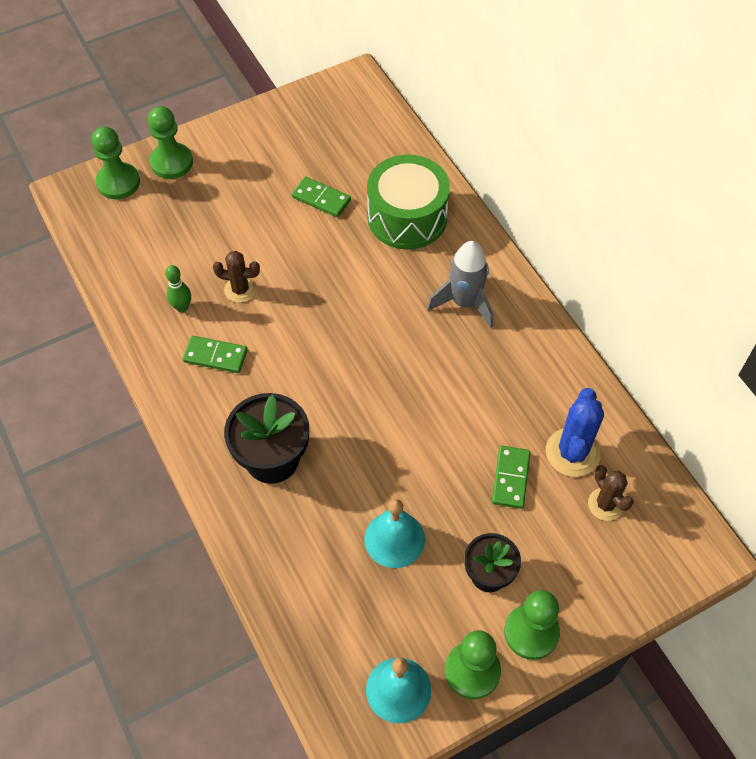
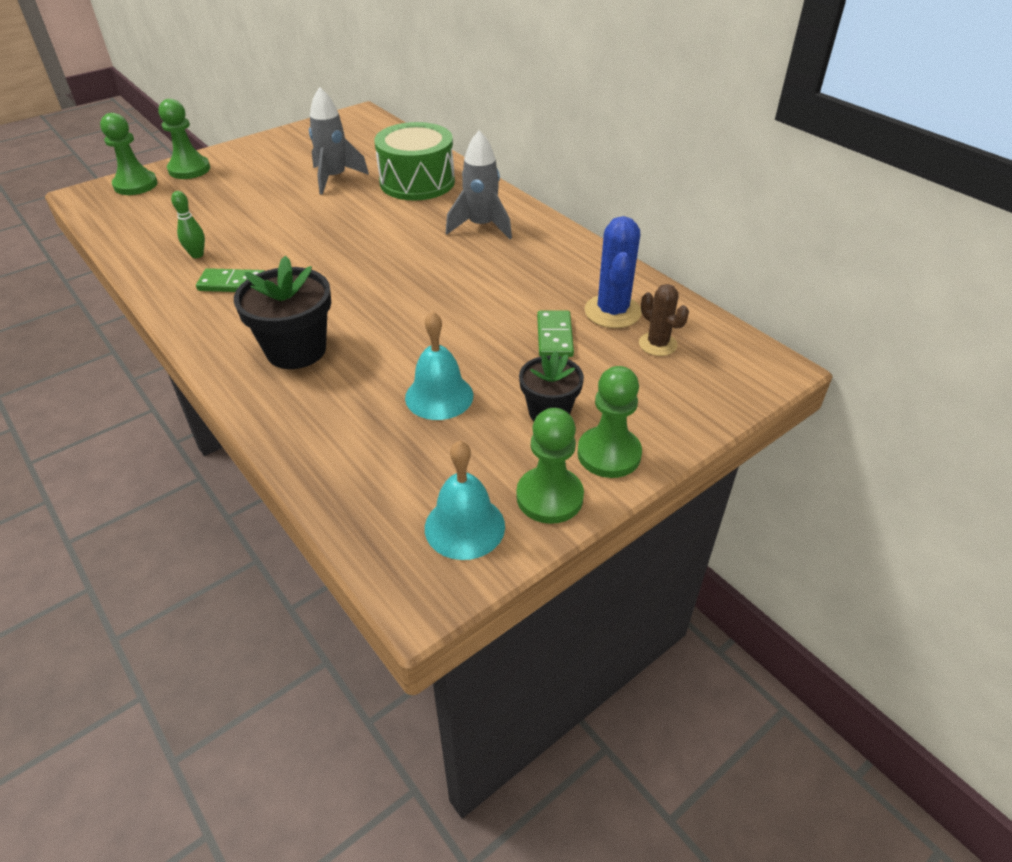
camera: 10 degrees left, 15 degrees down
brown cactus [213,251,260,303] -> none
green domino [292,176,351,217] -> grey rocket [309,87,369,195]

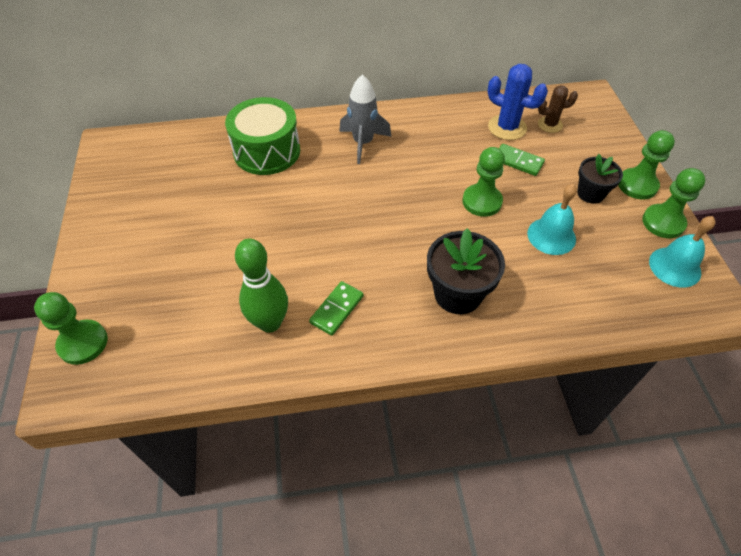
camera: 60 degrees left, 10 degrees up
green pawn [158,99,210,179] -> green pawn moved to [462,147,505,217]
green bowling pin [171,191,205,258] -> green bowling pin [235,238,288,333], size x1.90
grey rocket [309,87,369,195] -> none

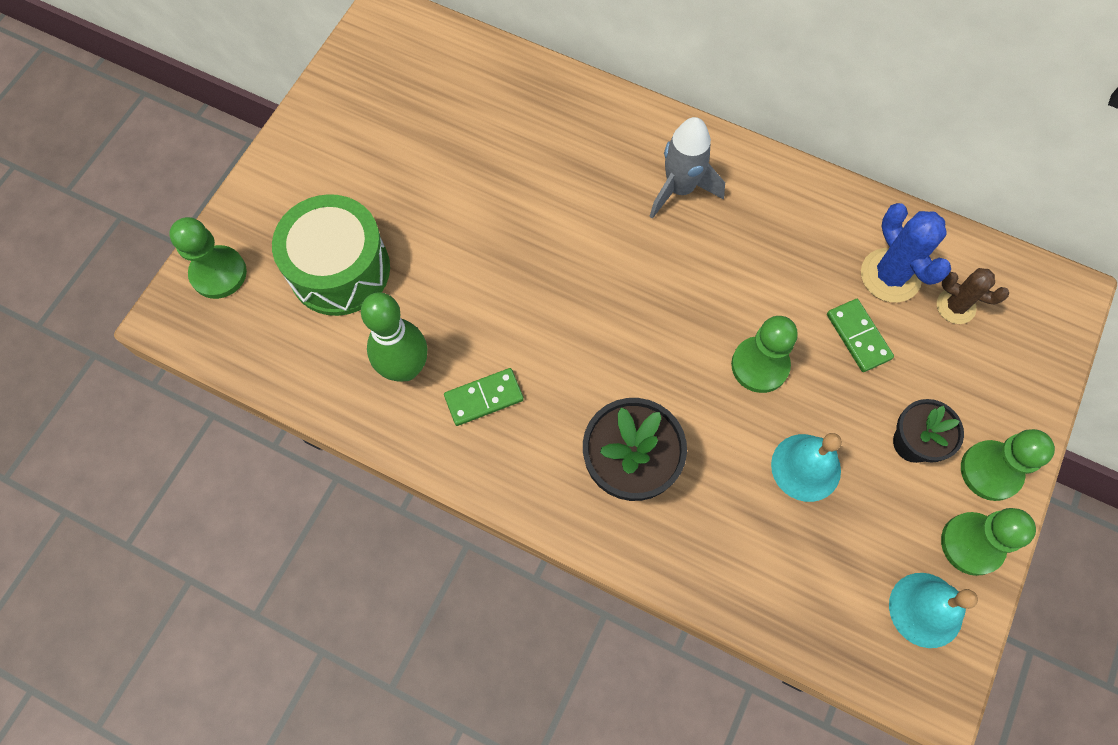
camera: 35 degrees right, 15 degrees up
green drum [225,97,300,175] -> green drum moved to [272,194,390,316]

